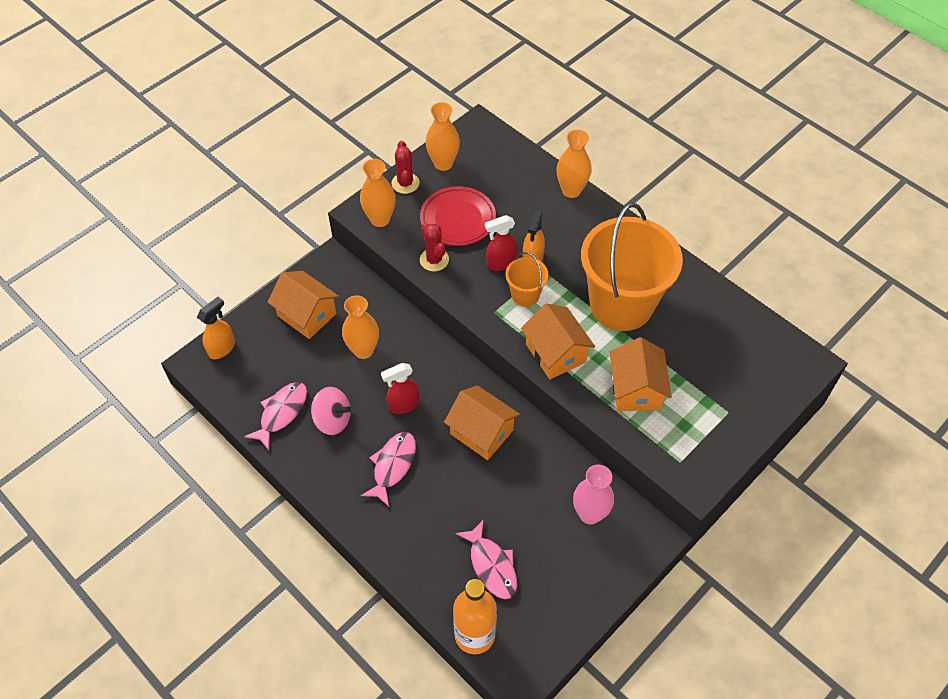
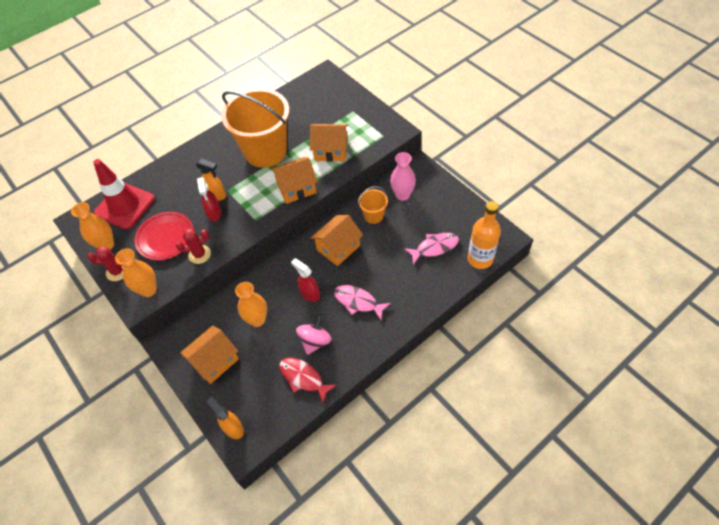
camera: 80 degrees left, 0 degrees up
pink fish [244,382,307,450] -> red fish [279,357,337,403]
red spray bottle [381,363,420,414] -> red spray bottle turned 150 degrees clockwise [291,258,320,302]
orange bucket [505,252,549,307] -> orange bucket moved to [358,186,388,224]
orange vase [557,130,592,198] -> none
none -> red traffic cone [93,159,155,229]

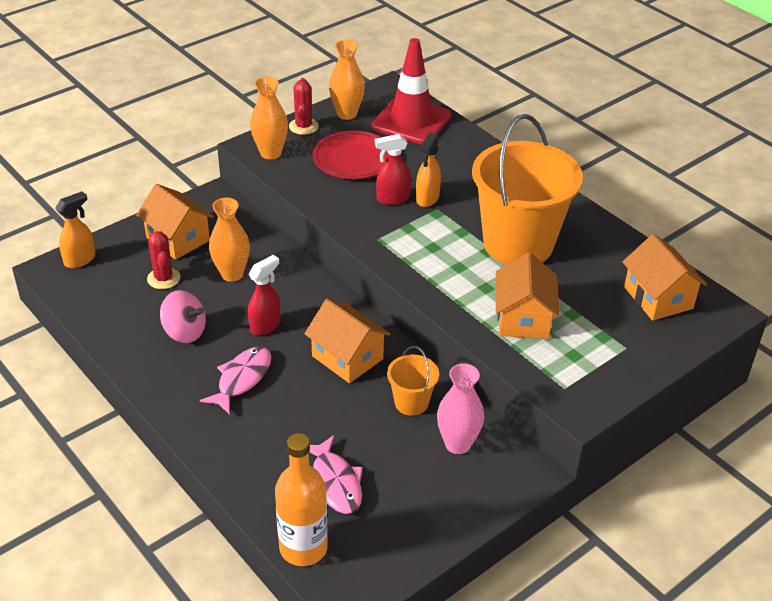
camera: 85 degrees right, 15 degrees down
red cactus [176,229,211,264] -> red cactus moved to [147,231,180,289]
orange house [271,157,318,204] -> orange house moved to [623,234,707,321]
red fish [279,357,337,403] -> none

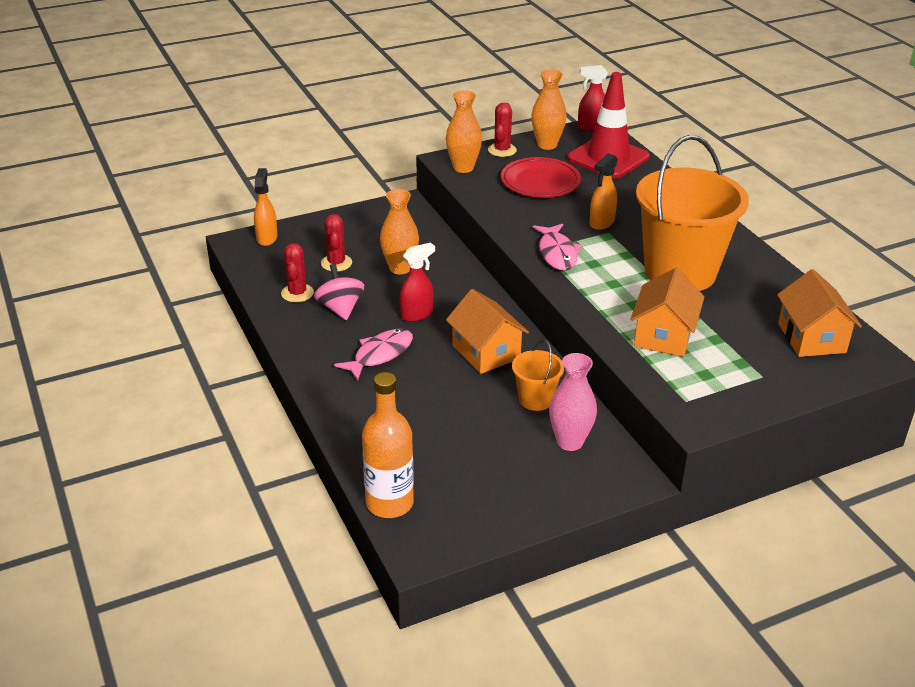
camera: 15 degrees right, 5 degrees down
orange spray bottle [56,192,95,268] -> orange spray bottle turned 60 degrees counterclockwise [254,168,278,246]
orange house [136,184,214,260] -> none
pink spinning top [160,290,206,343] -> pink spinning top turned 150 degrees counterclockwise [314,264,364,320]
pink fish [309,435,363,514] -> pink fish moved to [533,224,582,271]
red spray bottle [375,134,411,205] -> red spray bottle moved to [578,65,608,132]
none -> red cactus [281,243,314,302]

